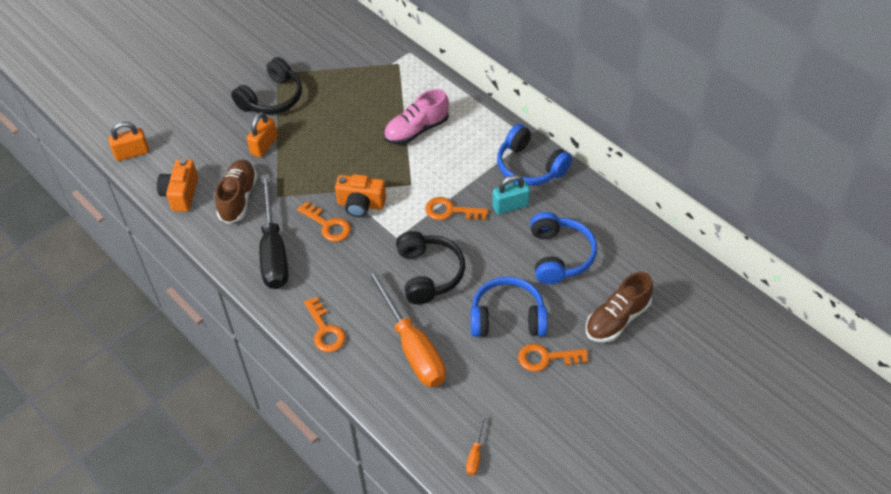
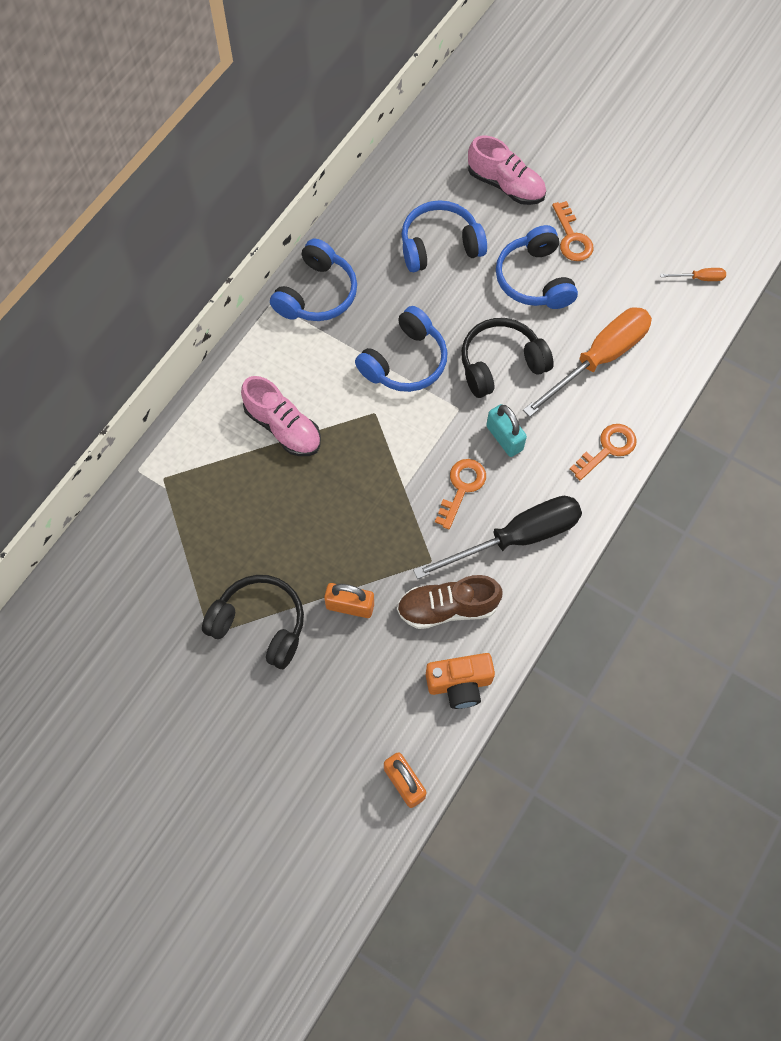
camera: 105 degrees left, 15 degrees up
orange camera [335,174,386,217] -> none
orange key [425,197,489,220] -> blue headphones [355,306,447,392]
turquoise padlock [492,175,530,214] -> turquoise padlock moved to [486,404,527,457]
brown shoe [586,272,653,343] -> pink shoe [468,136,546,205]

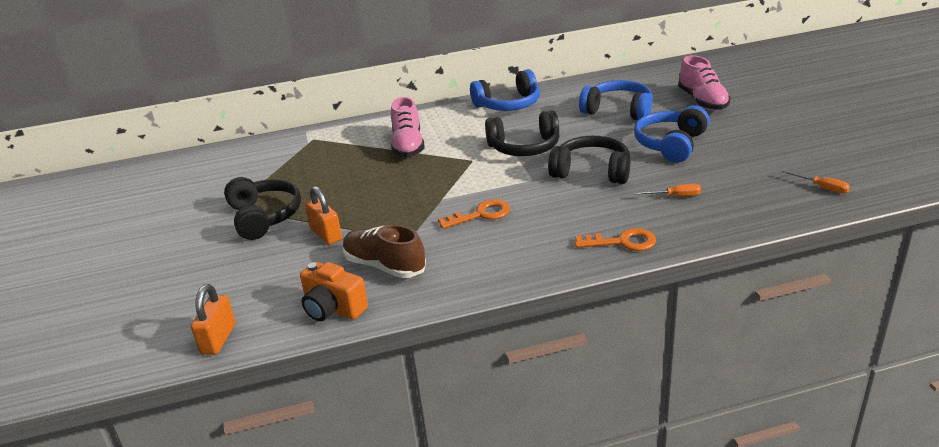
camera: 45 degrees right, 35 degrees down
blue headphones [355,306,447,392] -> black headphones [485,110,559,156]
black screwdriver [413,496,582,579] -> none
turquoise padlock [486,404,527,457] -> none
orange screwdriver [523,307,652,417] -> orange screwdriver [633,184,701,196], size x0.40
orange key [552,201,594,261] -> none

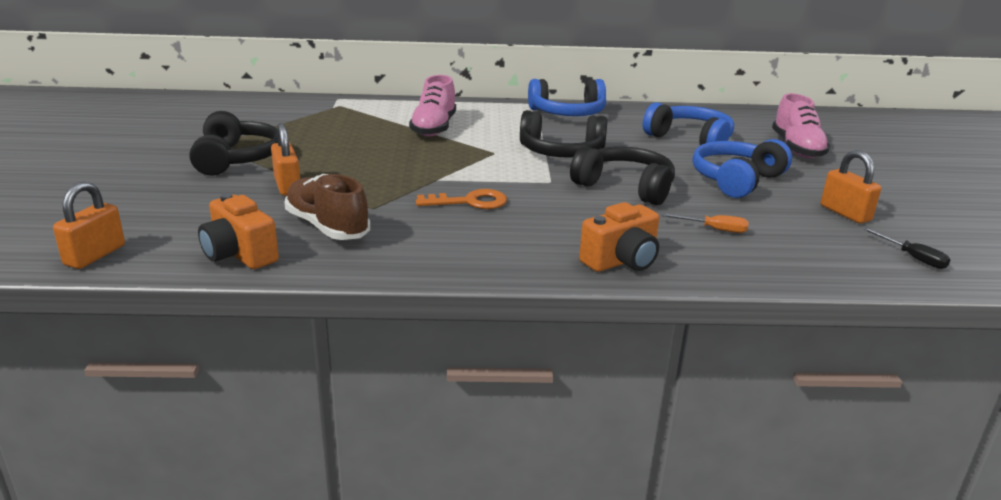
camera: 10 degrees right, 5 degrees down
orange key [575,228,656,251] -> orange camera [579,202,659,272]
orange screwdriver [781,170,850,194] -> black screwdriver [863,228,950,269]
none -> orange padlock [821,150,881,223]

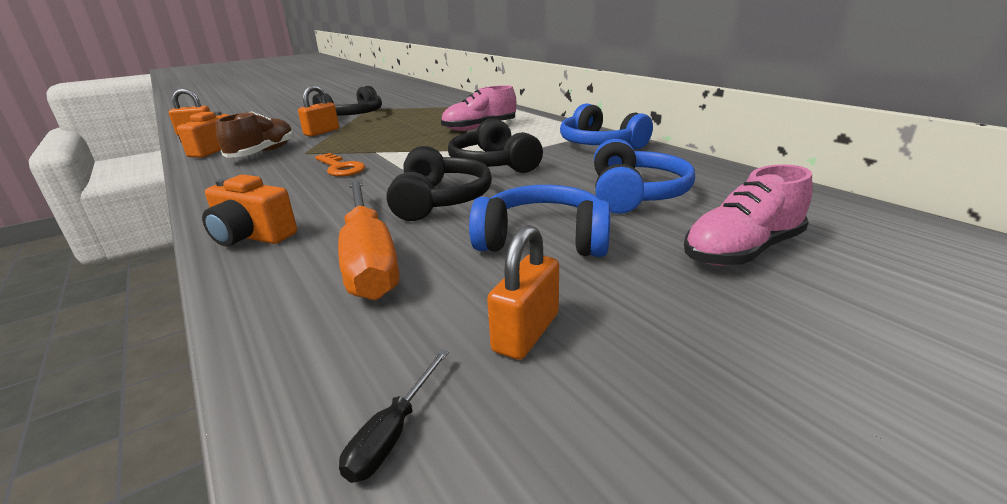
camera: 60 degrees right, 0 degrees up
orange screwdriver [661,213,749,233] -> orange screwdriver [338,179,399,300], size x2.47

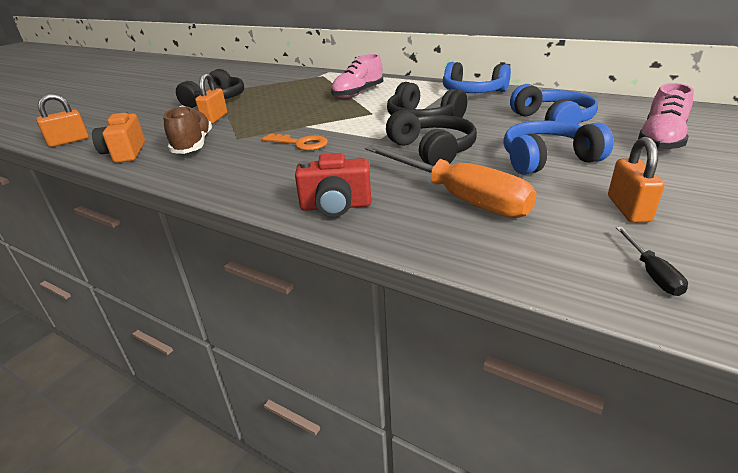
camera: 25 degrees left, 5 degrees up
orange camera [202,175,297,246] -> red camera [295,153,371,217]

